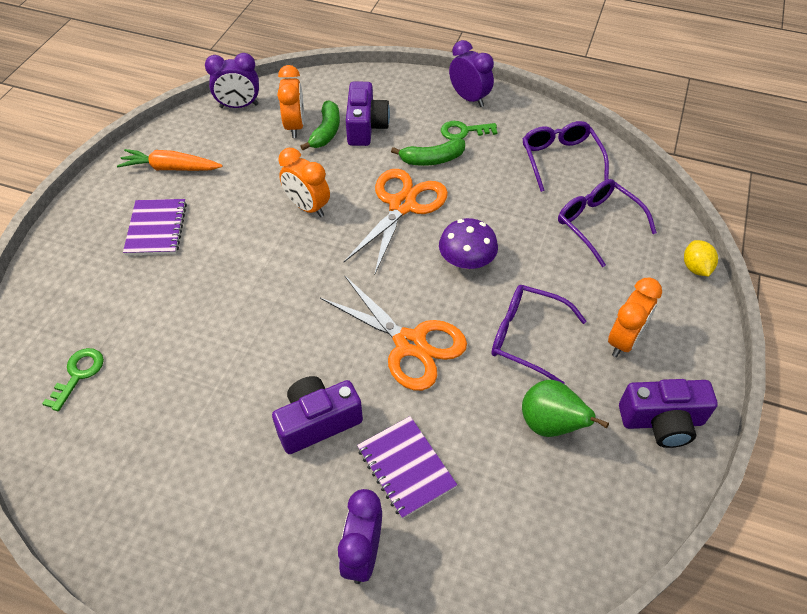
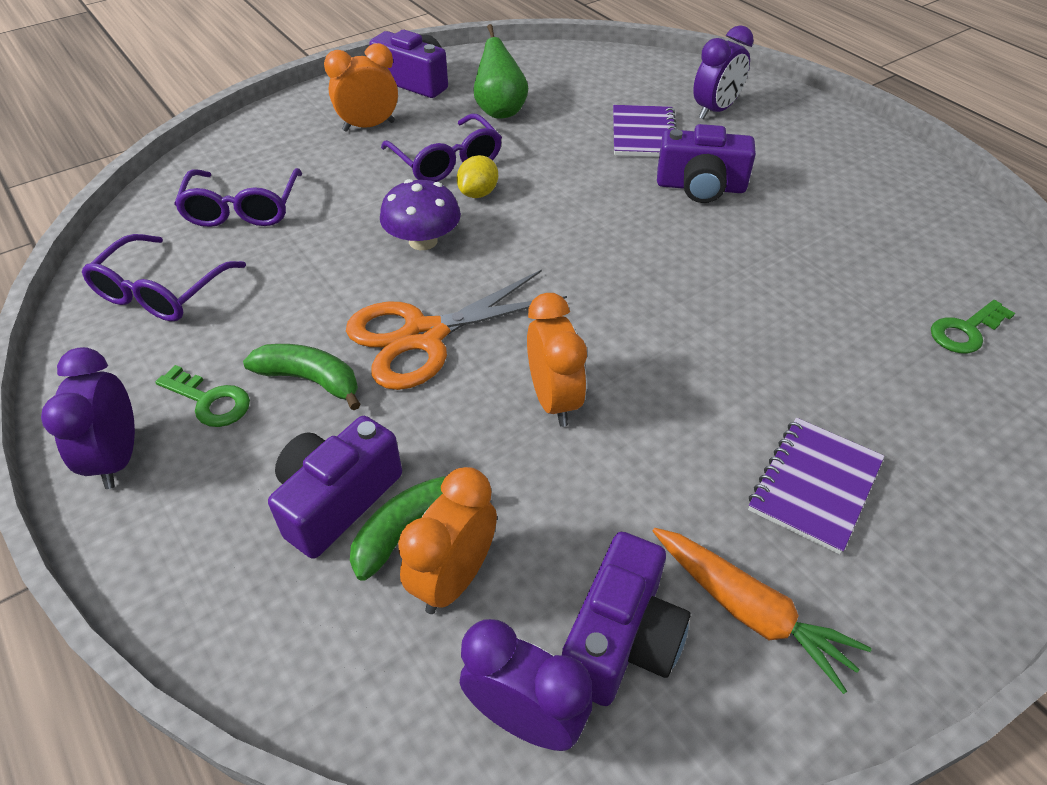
camera: 145 degrees left, 5 degrees down
orange scissors [320,275,467,391] -> none
yellow lemon [684,240,718,276] -> yellow lemon moved to [457,155,498,198]
none -> purple camera [562,532,691,706]

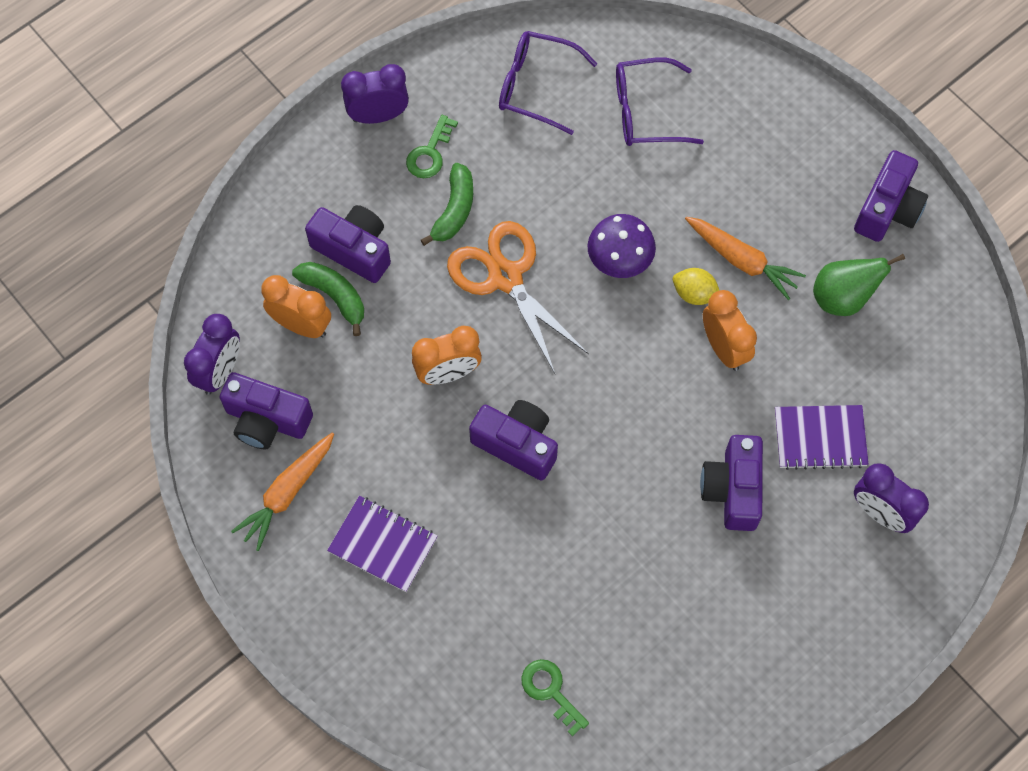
camera: 85 degrees right, 20 degrees up
orange clock [324,43,398,132] -> orange clock moved to [703,290,757,371]
purple glasses [381,113,502,182] -> orange carrot [685,217,806,300]
none -> purple camera [469,400,558,481]

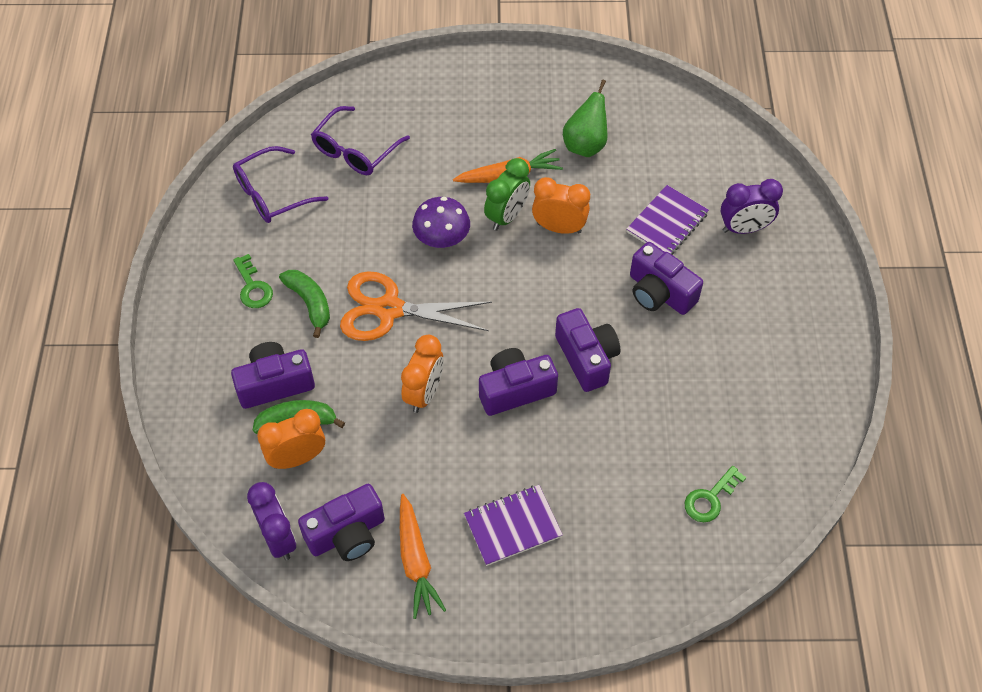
camera: 50 degrees left, 10 degrees down
purple clock [341,64,409,124] -> none
green key [521,659,589,736] -> green key turned 45 degrees counterclockwise [685,466,746,522]
yellow lemon [673,268,720,305] -> green clock [484,158,530,231]
purple camera [854,150,928,242] -> purple camera moved to [555,308,620,392]

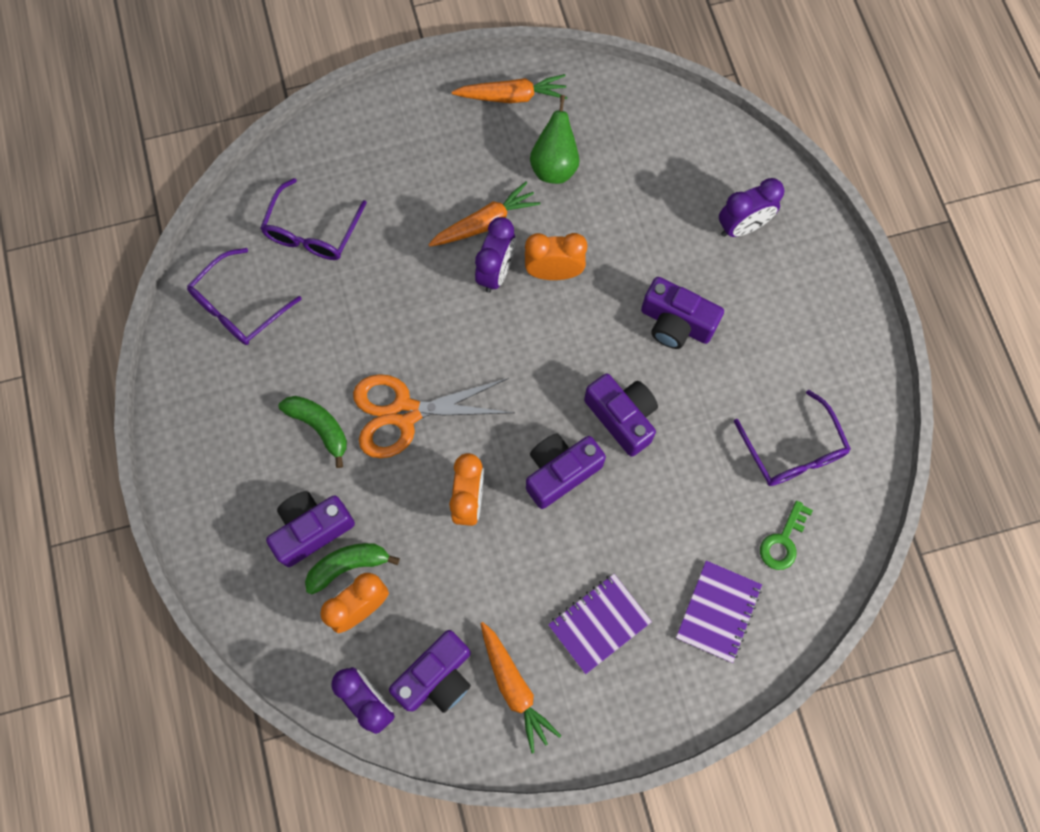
camera: 15 degrees left, 15 degrees up
green key [233,254,273,308] -> none
purple mushroom [412,197,470,248] -> none
green clock [484,158,530,231] -> purple clock [475,217,516,293]
purple notebook [626,185,709,255] -> purple notebook moved to [676,560,762,663]
none -> orange carrot [452,74,567,103]
none -> purple glasses [734,390,851,486]

